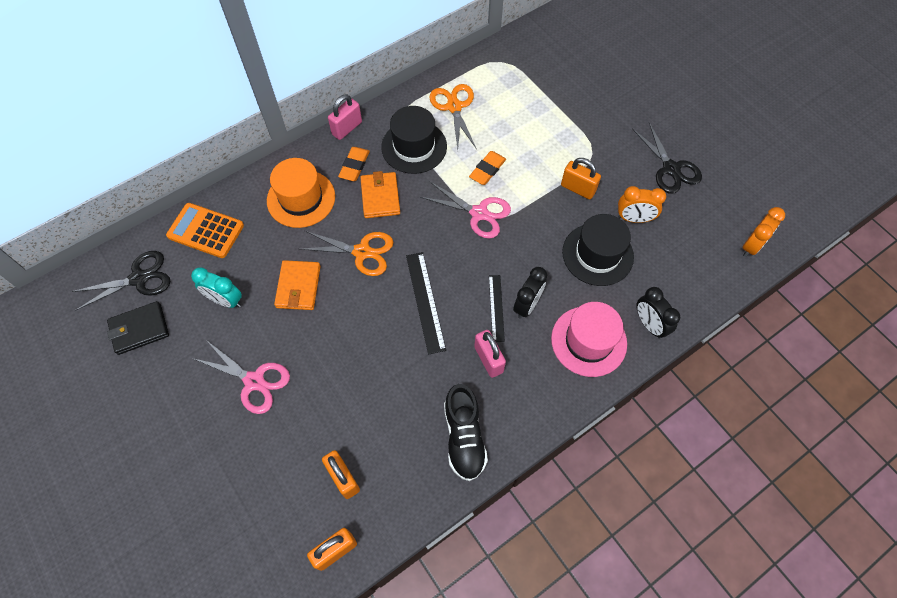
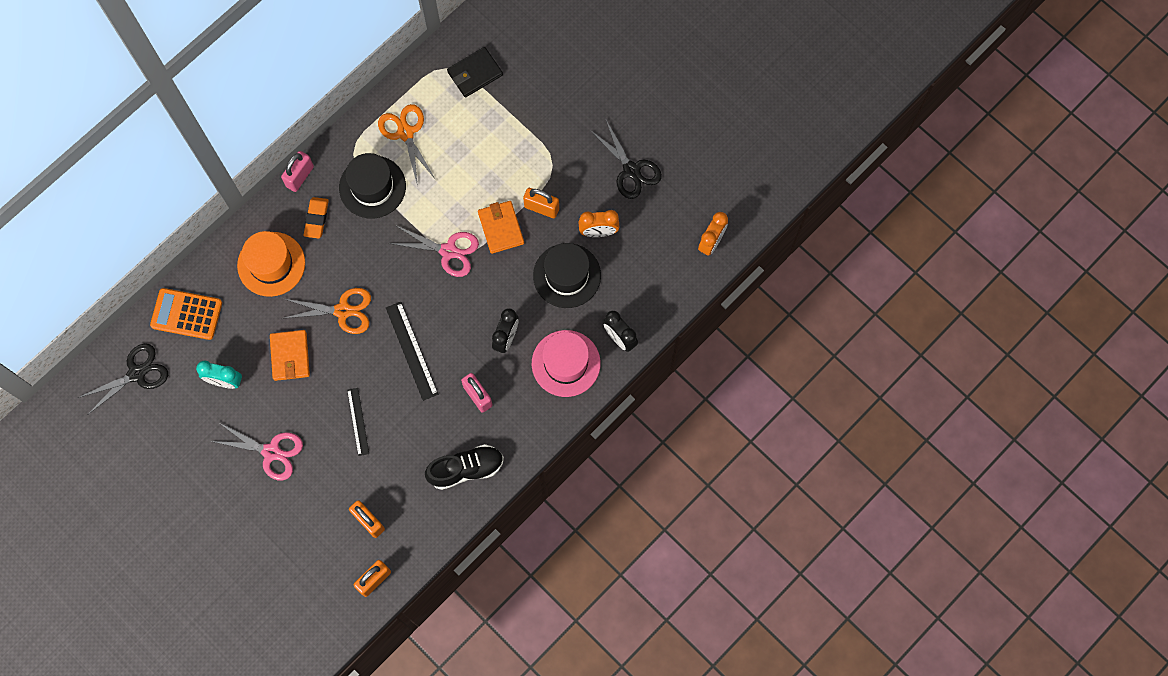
camera: 10 degrees left, 10 degrees up
black wallet [107,301,169,355] -> black wallet moved to [447,47,503,97]
orange wallet [360,171,400,218] -> orange wallet moved to [478,201,524,254]
black shoe [444,384,488,481] -> black shoe turned 90 degrees counterclockwise [425,444,504,490]
orange eraser [469,151,506,185] -> none
black ruler [489,275,505,342] -> black ruler moved to [347,388,369,456]

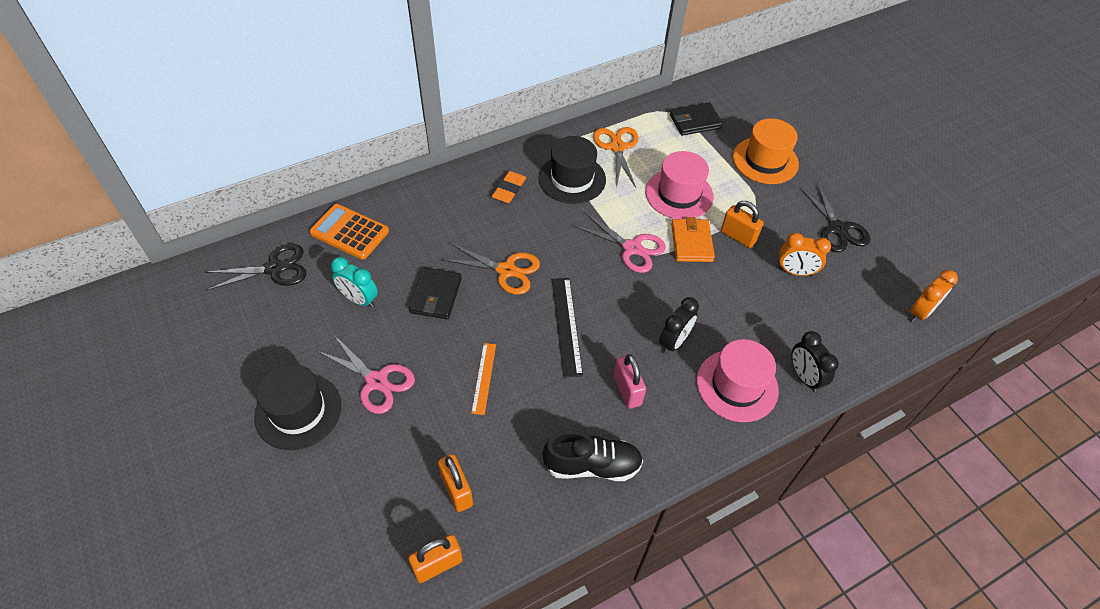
camera: 15 degrees right, 20 degrees down
orange hat [237,231,305,297] -> orange hat moved to [733,118,799,184]
orange wallet [270,330,310,381] -> black wallet [409,268,462,319]
pink padlock [281,151,314,192] -> none
black ruler [347,388,369,456] -> orange ruler [471,343,496,415]
black hat [533,243,601,308] -> black hat moved to [254,364,341,450]
none -> pink hat [645,151,714,219]

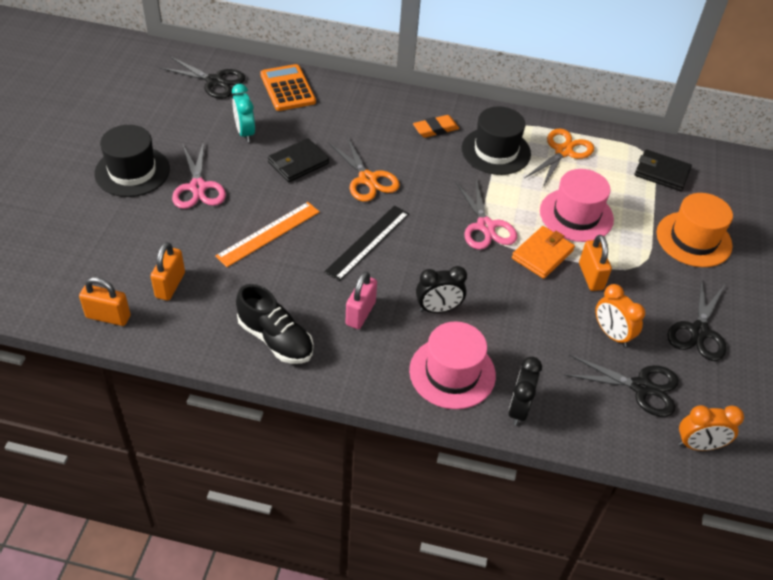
camera: 40 degrees right, 5 degrees down
orange ruler [471,343,496,415] -> orange ruler [215,202,319,267], size x1.53
none -> black scissors [564,354,679,417]

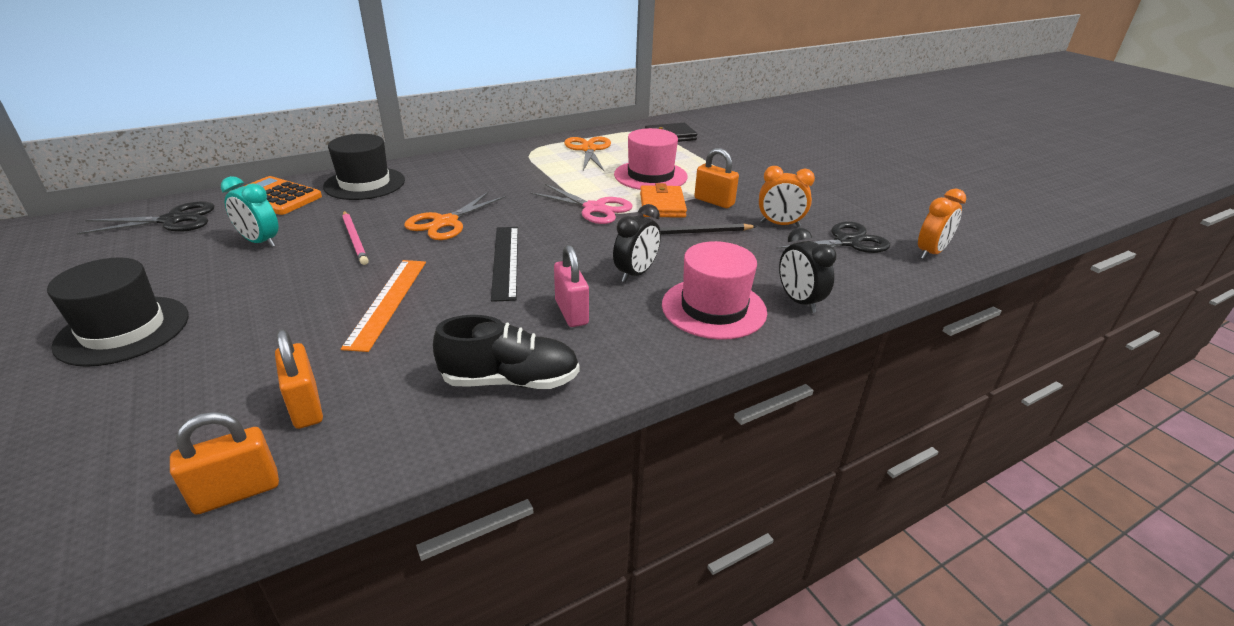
camera: 40 degrees left, 15 degrees down
pink scissors [172,141,226,209] -> none
black wallet [268,138,329,182] -> pink pencil [342,211,369,265]
orange scissors [329,136,400,202] -> orange scissors turned 105 degrees clockwise [404,192,506,240]
orange eraser [413,115,459,138] -> none
black hat [462,106,531,175] -> black hat moved to [323,134,405,200]
orange hat [657,193,733,267] -> none
black scissors [667,278,726,361] -> none
none -> black pencil [660,224,757,235]

